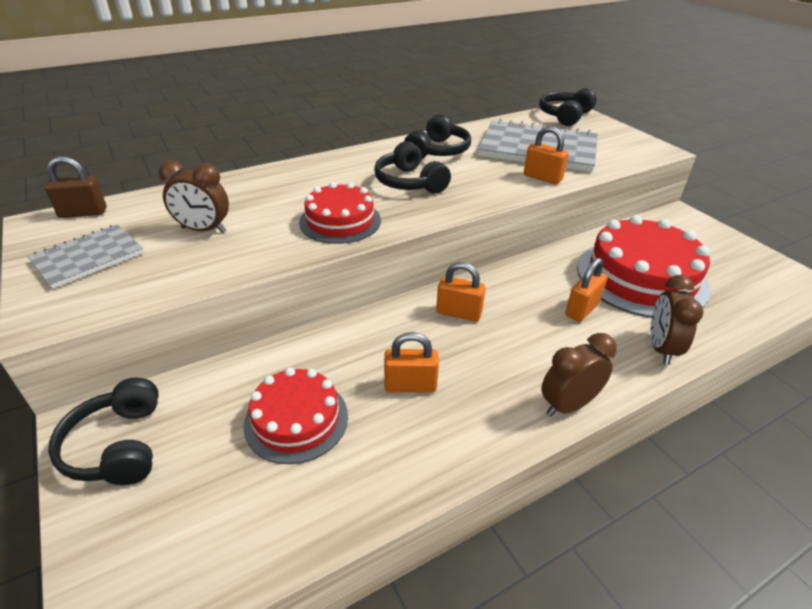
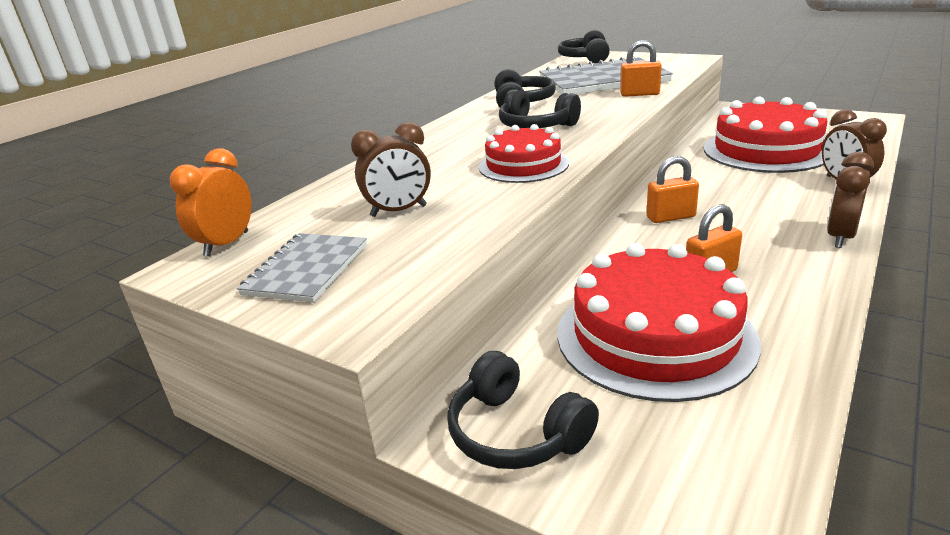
camera: 25 degrees left, 10 degrees down
brown padlock [45,156,106,218] -> orange clock [170,148,252,257]
red cake [244,367,348,464] -> red cake [557,243,761,402], size x1.67
orange padlock [565,258,608,322] -> none

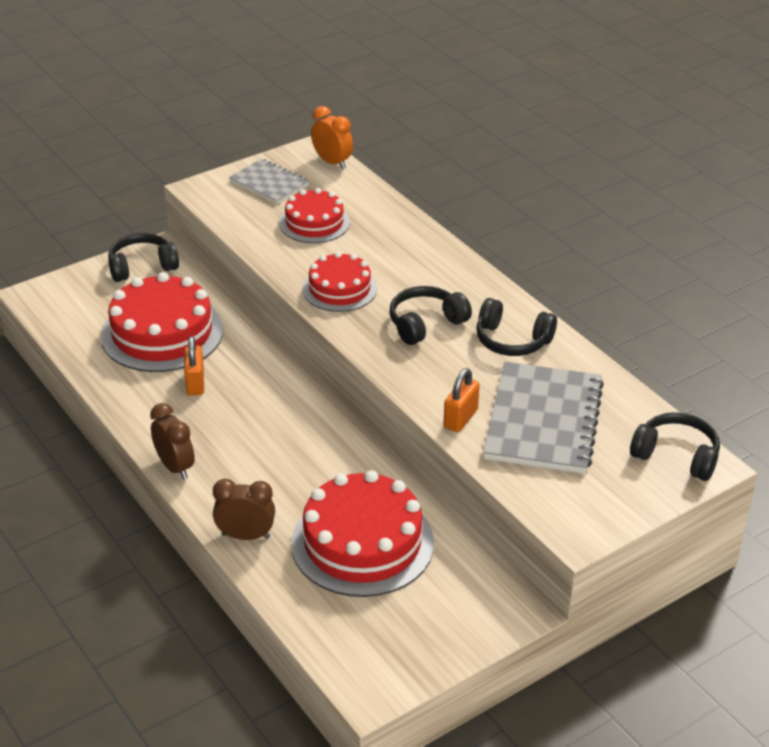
camera: 110 degrees right, 10 degrees up
brown clock [351,122,431,217] -> red cake [279,188,350,243]
orange padlock [646,156,699,223] -> none

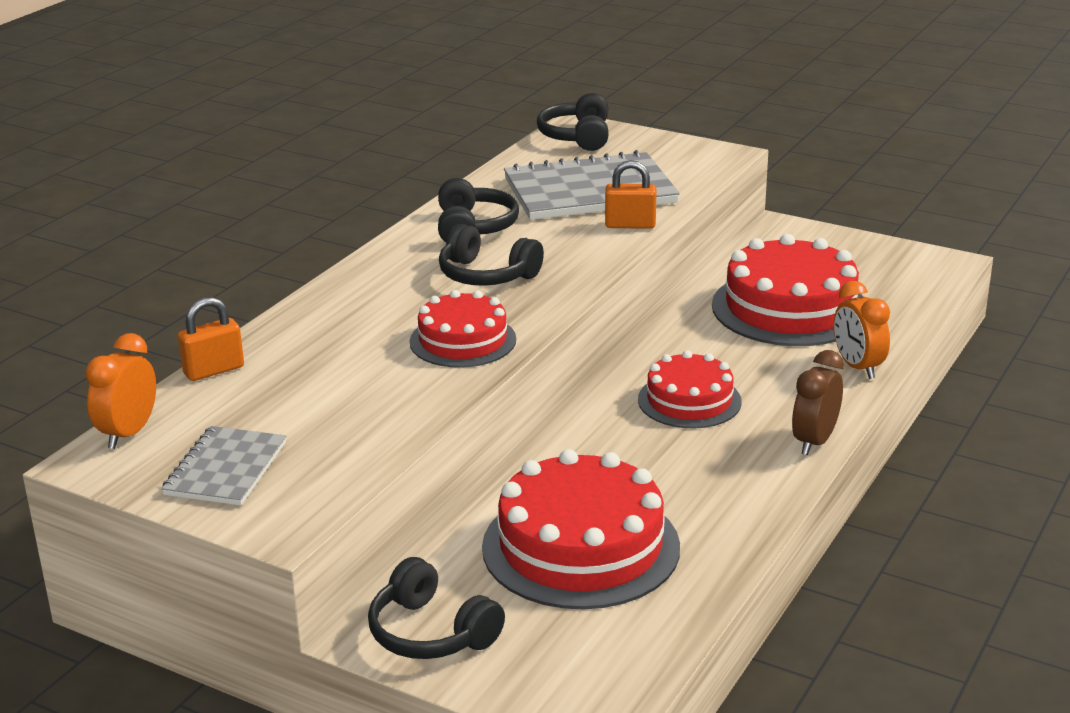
camera: 115 degrees left, 10 degrees down
orange padlock [184,336,204,396] -> orange padlock moved to [178,297,244,381]
brown clock [213,479,275,540] -> orange clock [834,281,890,379]
red cake [279,188,350,243] -> red cake moved to [638,350,742,428]

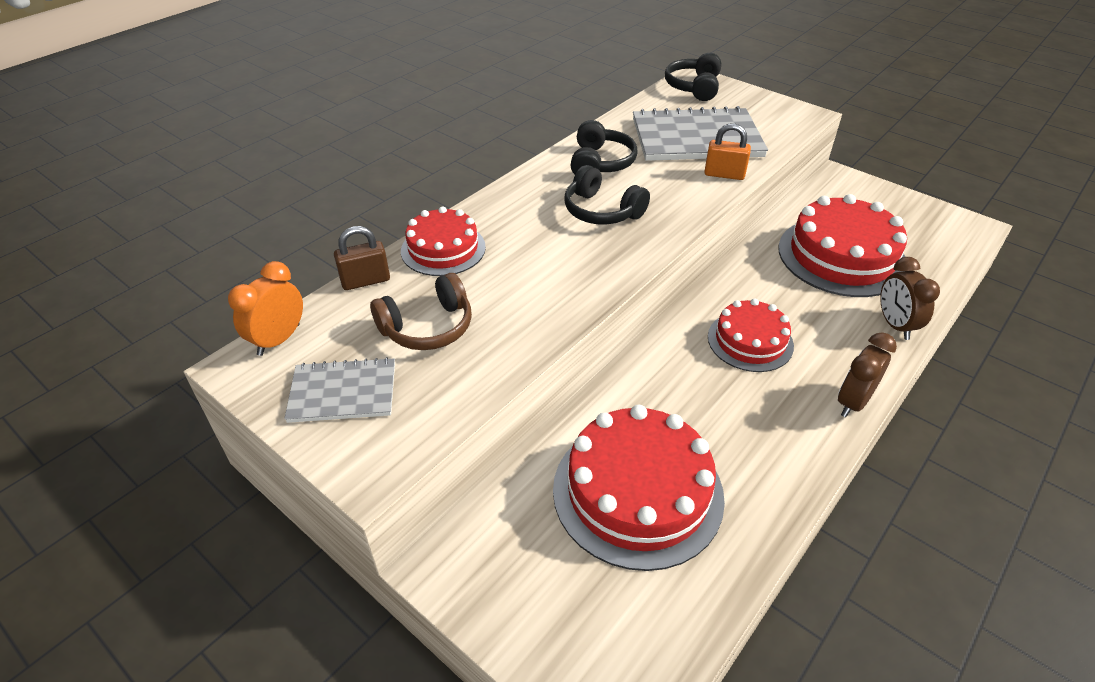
camera: 10 degrees right, 15 degrees up
grey notebook [161,426,286,506] -> grey notebook turned 60 degrees clockwise [284,357,395,423]
orange padlock [178,297,244,381] -> brown padlock [334,226,390,290]
black headphones [368,557,505,659] -> none
red cake [410,290,516,368] -> red cake moved to [401,206,486,276]
orange clock [834,281,890,379] -> brown clock [880,257,940,340]
none -> brown headphones [370,273,472,350]

